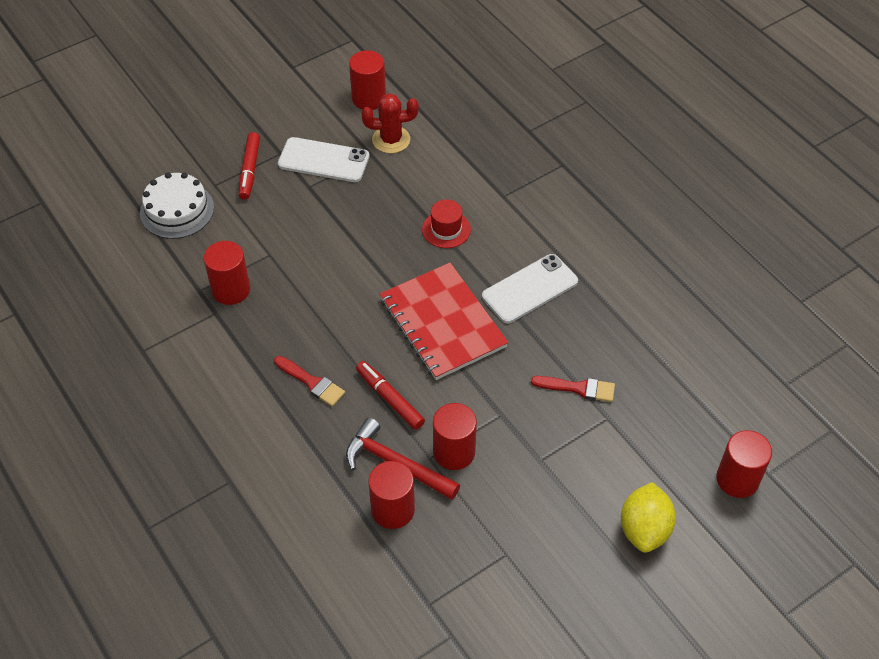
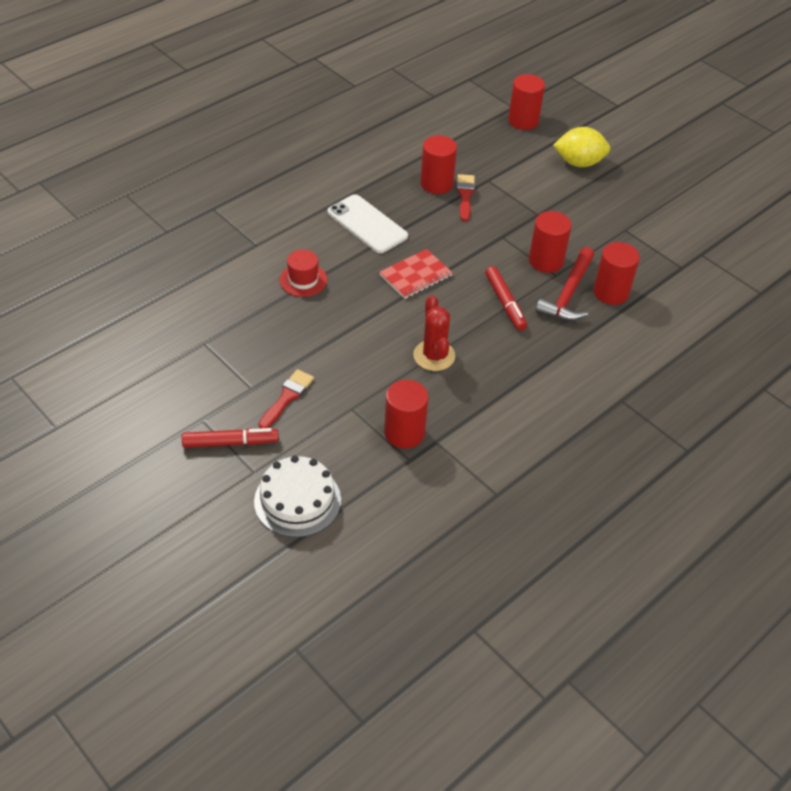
camera: 100 degrees left, 5 degrees down
red brush [274,356,345,407] -> red brush moved to [258,369,314,428]
white phone [278,137,369,182] -> none
red cylinder [349,50,386,110] -> red cylinder moved to [420,135,457,194]
red marker [356,361,425,430] -> red marker turned 60 degrees counterclockwise [485,266,527,331]
red cactus [361,93,419,153] -> red cactus moved to [413,295,455,371]
red notebook [380,263,509,380] -> red notebook [379,249,453,299], size x0.57

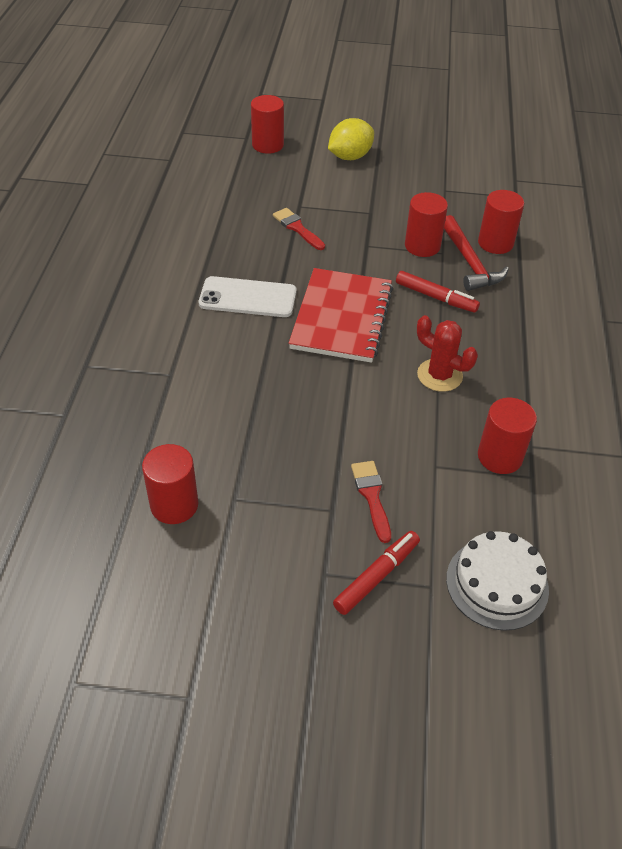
camera: 40 degrees left, 0 degrees up
red hat [279,250,327,297] -> none
red notebook [379,249,453,299] -> red notebook [289,268,393,363], size x1.76
red cylinder [420,135,457,194] -> red cylinder moved to [142,444,198,524]

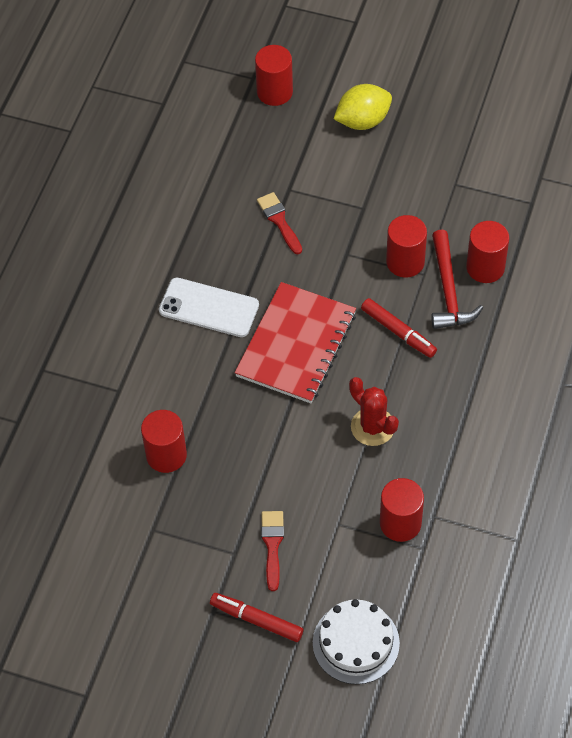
camera: 15 degrees right, 10 degrees up
red cylinder [142,444,198,524] -> red cylinder moved to [141,410,187,473]
red marker [333,531,420,615] -> red marker turned 120 degrees counterclockwise [210,593,303,642]

